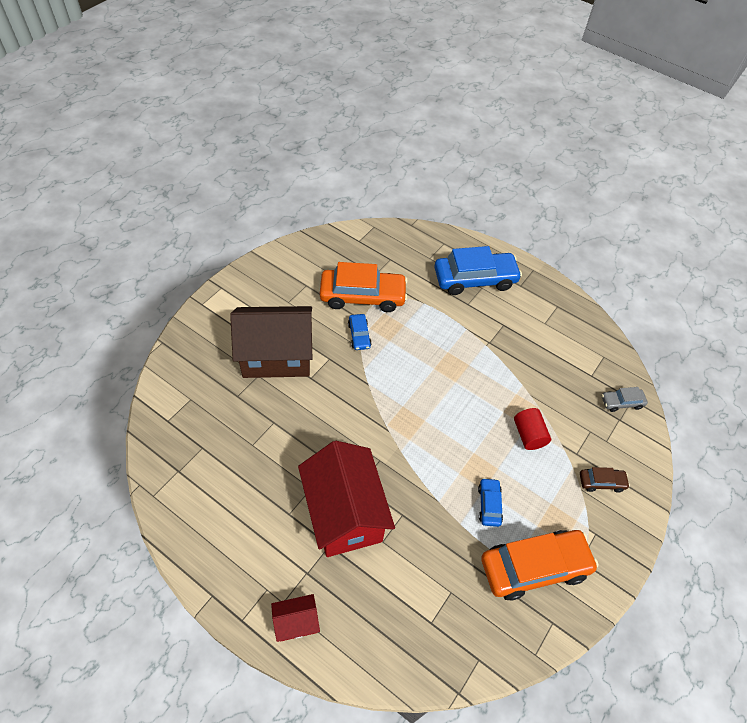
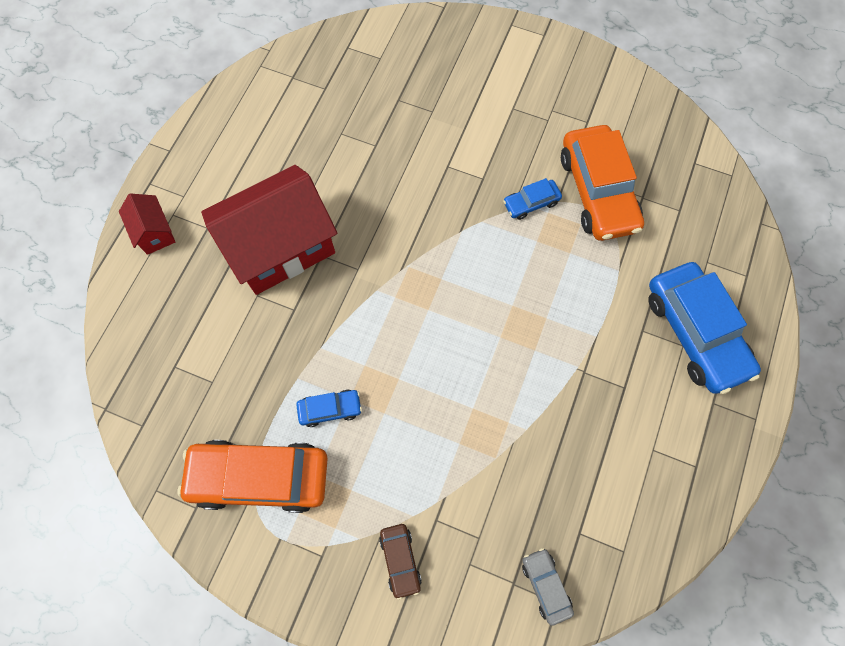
camera: 80 degrees right, 15 degrees up
brown house [230,306,312,378] -> none
orange car [481,530,598,601] -> orange car turned 120 degrees clockwise [177,440,328,513]
red cylinder [514,408,551,450] -> none

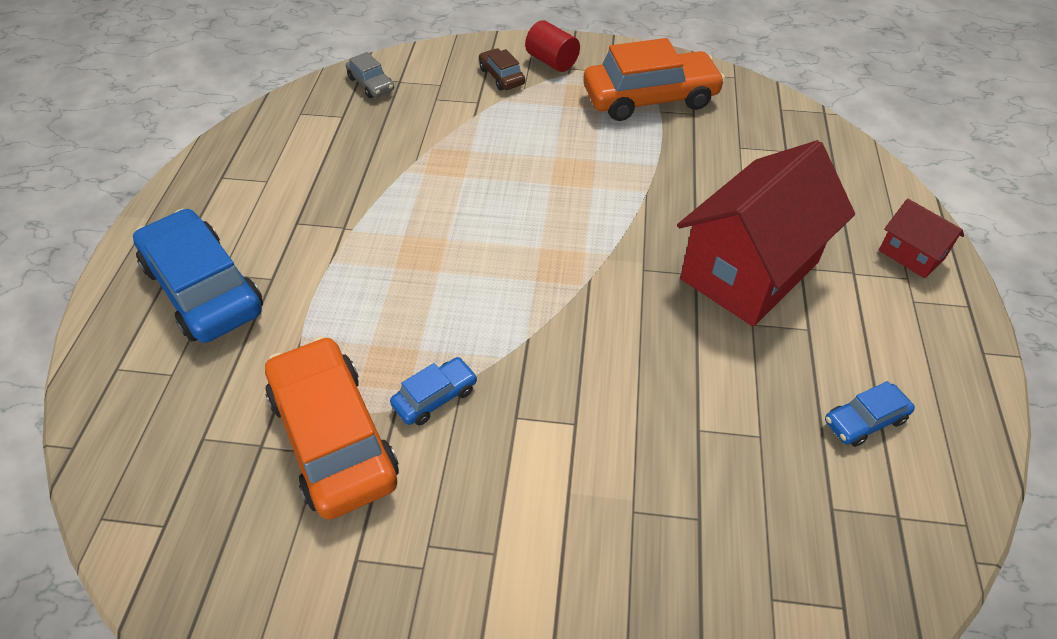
camera: 165 degrees right, 20 degrees down
blue car [296,390,362,427] -> blue car moved to [825,381,915,447]
none -> red cylinder [525,20,580,72]

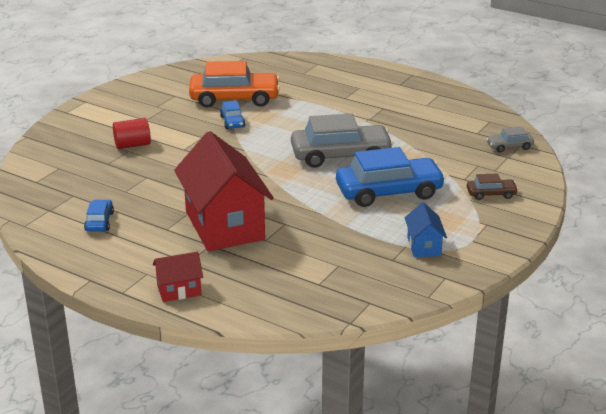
camera: 115 degrees right, 20 degrees down
blue car [133,209,263,343] -> blue car moved to [336,147,446,207]
red cylinder [525,20,580,72] -> red cylinder moved to [113,118,151,149]
orange car [583,38,725,121] -> blue house [405,202,447,257]
none -> grey car [291,113,393,168]

